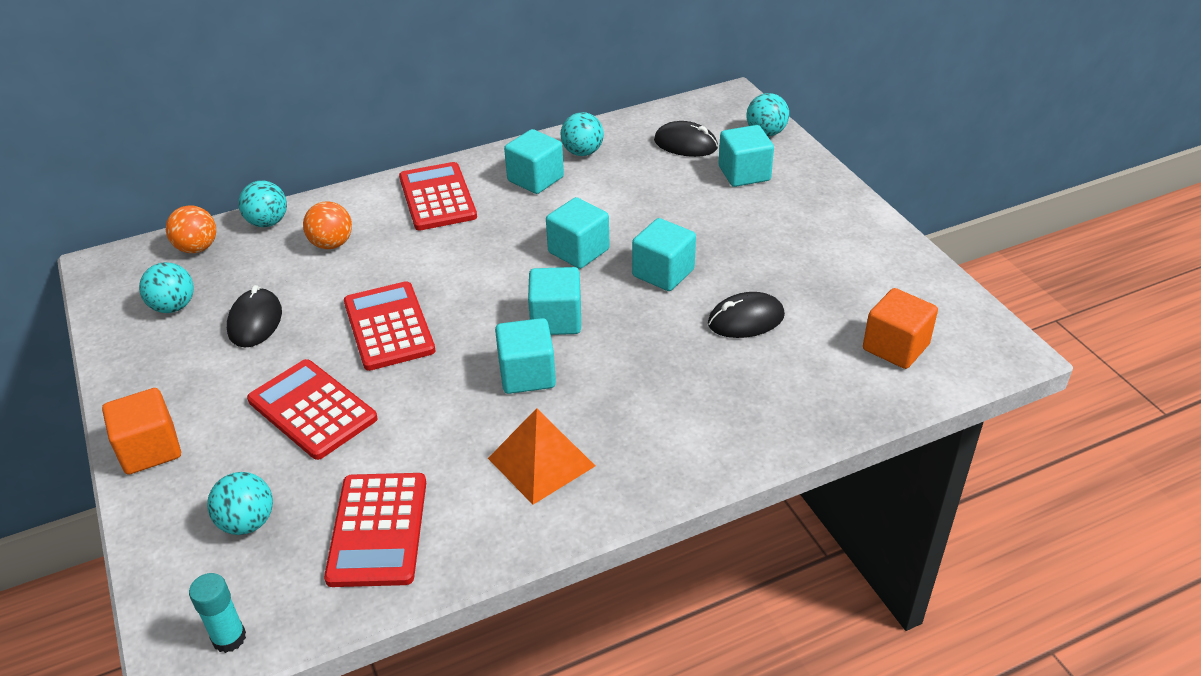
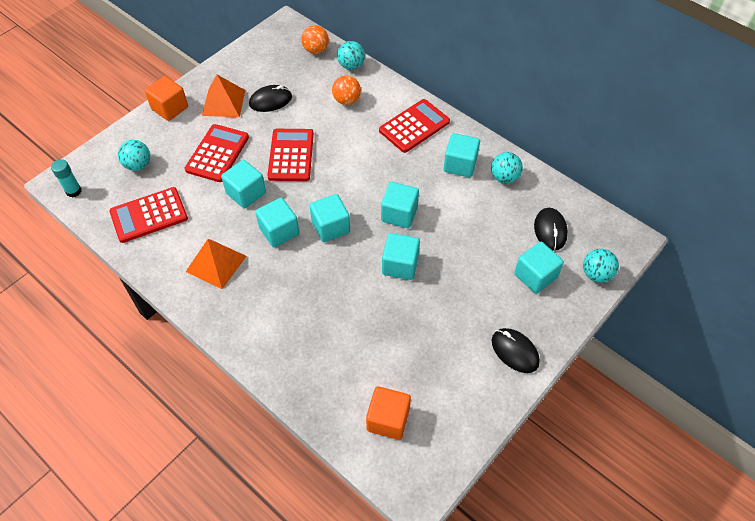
camera: 65 degrees right, 15 degrees up
turquoise ball [139,262,194,313] -> none
red calculator [344,281,436,371] -> red calculator turned 45 degrees counterclockwise [267,129,314,181]
black mouse [708,292,785,338] -> black mouse moved to [492,328,540,373]
none -> orange pyramid [202,75,245,117]
none -> turquoise cube [221,160,266,208]

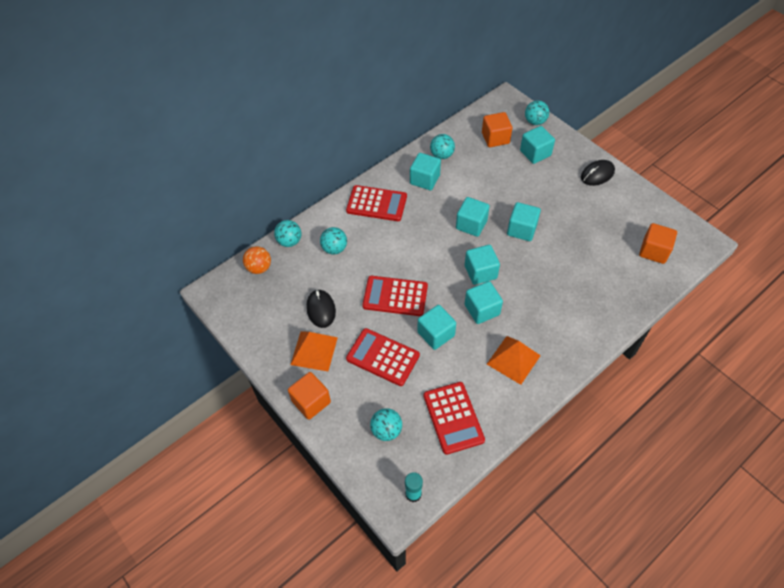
camera: 80 degrees left, 0 degrees up
orange ball [332,75,361,105] -> turquoise ball [320,227,347,255]
red calculator [379,99,450,153] -> red calculator turned 135 degrees clockwise [346,185,407,221]
black mouse [534,208,568,251] -> orange cube [482,112,512,147]

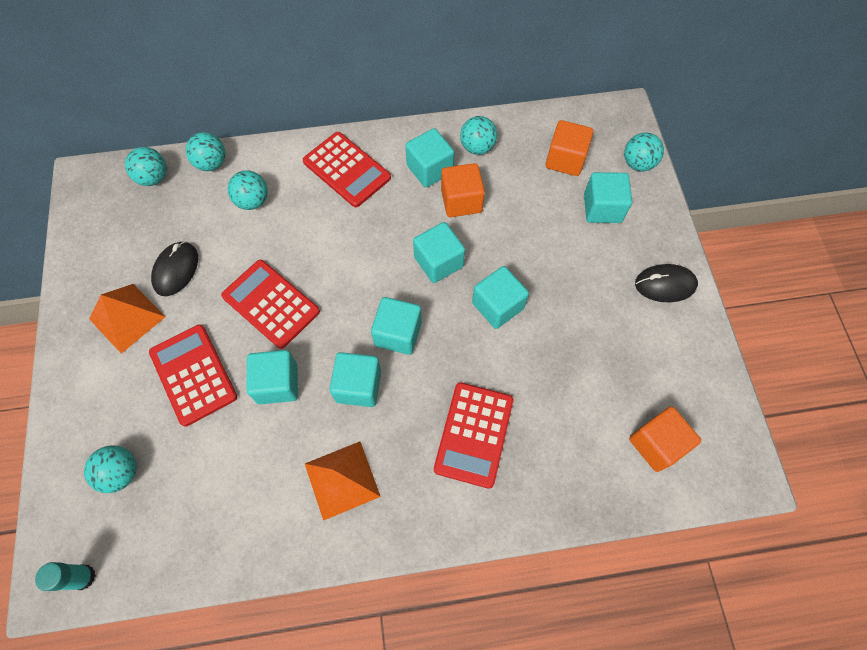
camera: 30 degrees right, 10 degrees up
orange ball [243,246,271,274] -> turquoise ball [125,147,167,186]
orange cube [288,372,331,420] -> orange cube moved to [441,163,485,217]
red calculator [424,382,485,455] -> red calculator moved to [434,382,513,489]

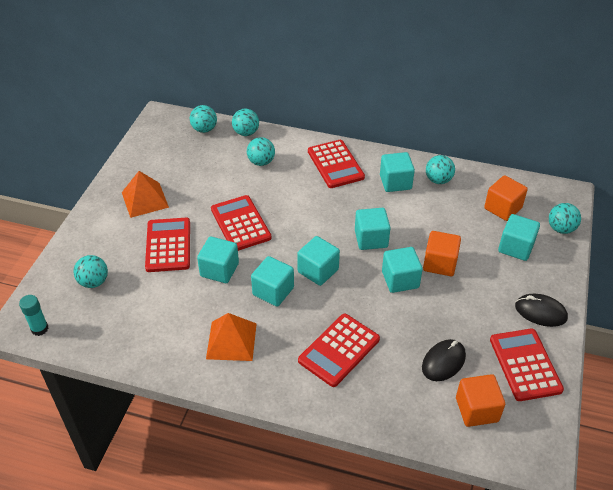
camera: 25 degrees right, 20 degrees down
black mouse [151,241,198,296] -> black mouse moved to [422,339,466,381]
orange cube [441,163,485,217] -> orange cube moved to [423,231,461,276]
none -> red calculator [490,328,564,401]

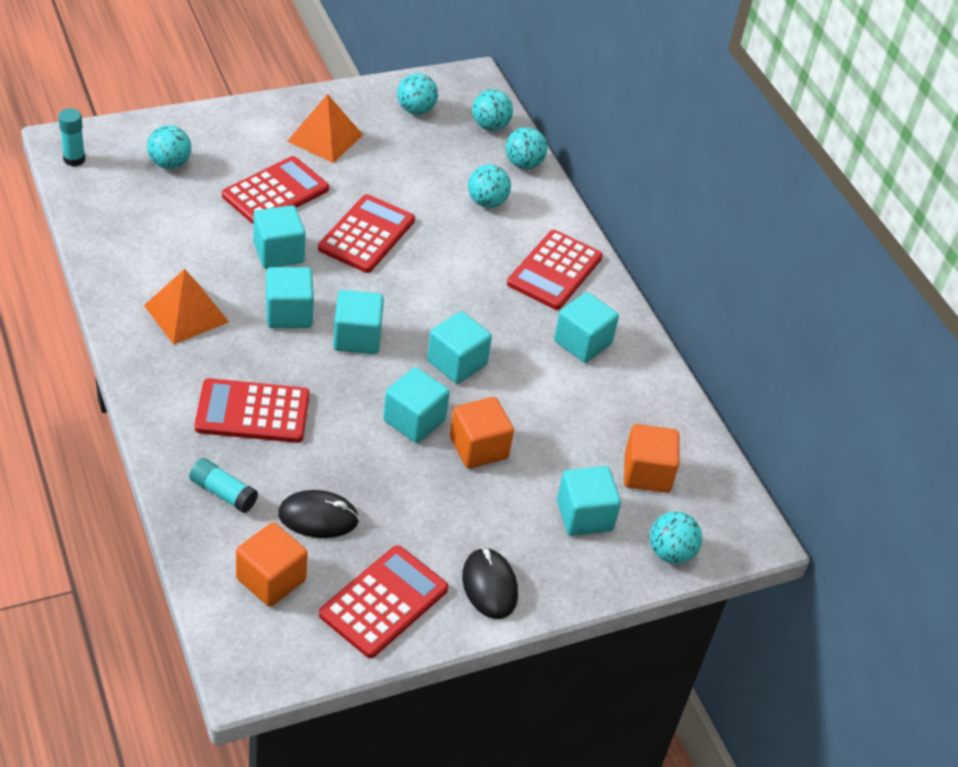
camera: 45 degrees right, 0 degrees up
turquoise ball [426,155,455,184] -> turquoise ball moved to [397,73,438,115]
none -> turquoise glue stick [189,458,258,513]

